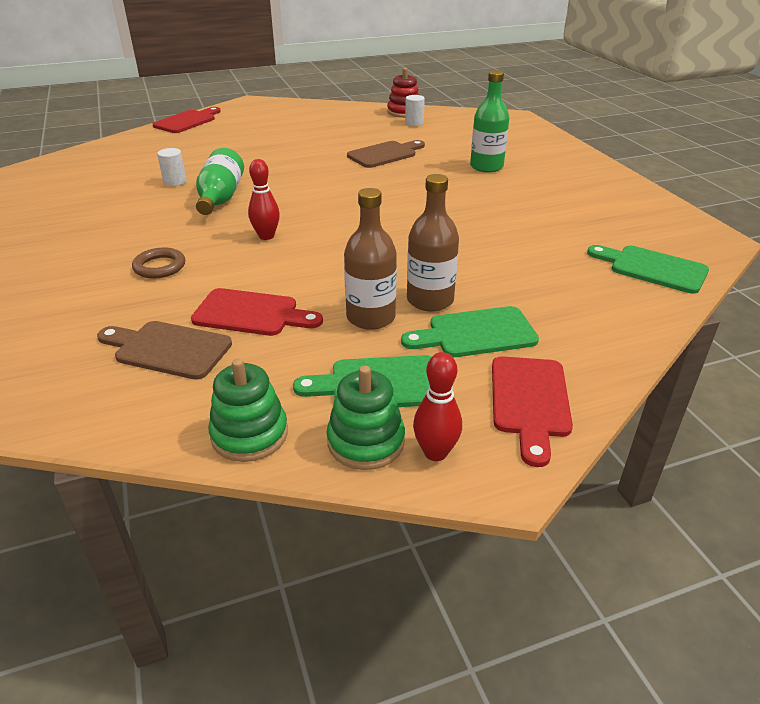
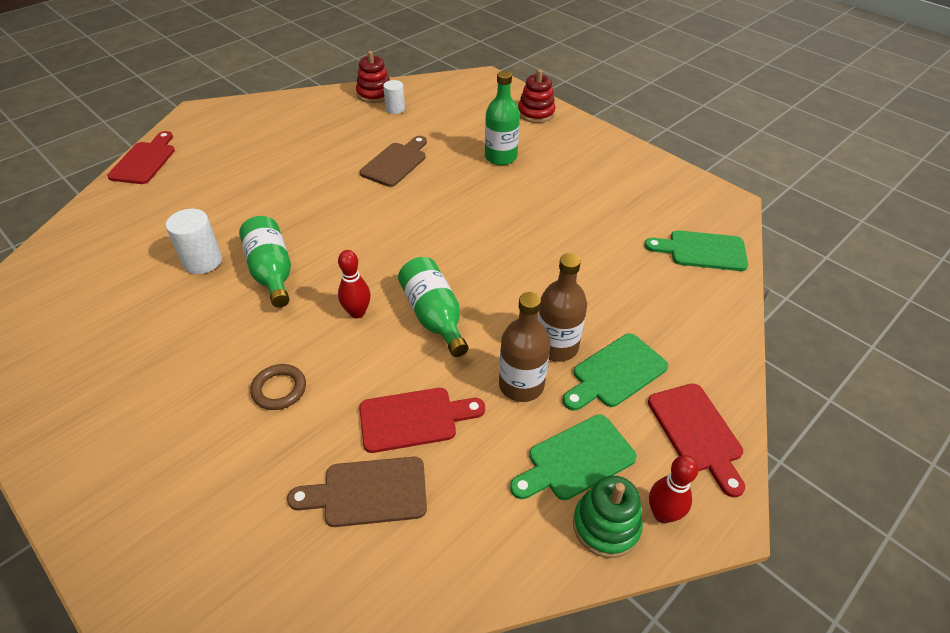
camera: 25 degrees left, 10 degrees up
white cylinder [157,148,186,186] -> white cylinder [166,209,222,274], size x1.53
green stacking toy [208,359,288,462] -> none
none -> green bottle [398,257,468,357]
none -> red stacking toy [518,69,556,123]

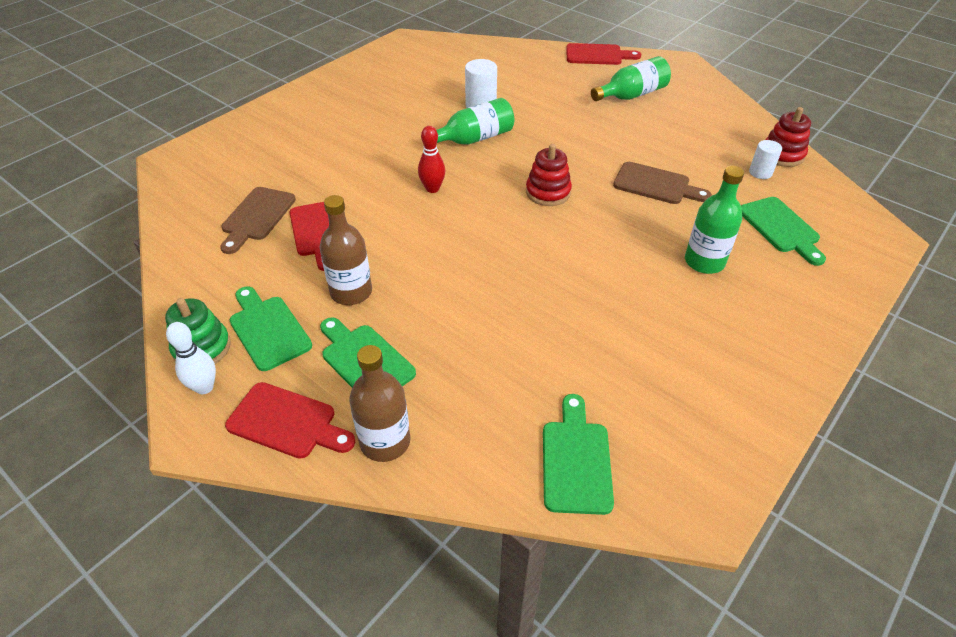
camera: 85 degrees right, 0 degrees up
brown ring [250,364,306,410] -> none
brown cutting board [287,457,427,527] -> brown cutting board turned 150 degrees counterclockwise [220,187,296,254]
green bottle [398,257,468,357] -> green bottle moved to [591,56,671,101]
red stacking toy [518,69,556,123] -> red stacking toy moved to [526,144,572,206]
brown bottle [538,253,587,362] -> brown bottle moved to [349,345,411,462]
red cutting board [648,383,745,498] -> red cutting board turned 135 degrees counterclockwise [225,382,355,459]
red bowling pin [649,455,699,523] -> white bowling pin [166,322,216,394]
none -> green cutting board [741,197,826,266]

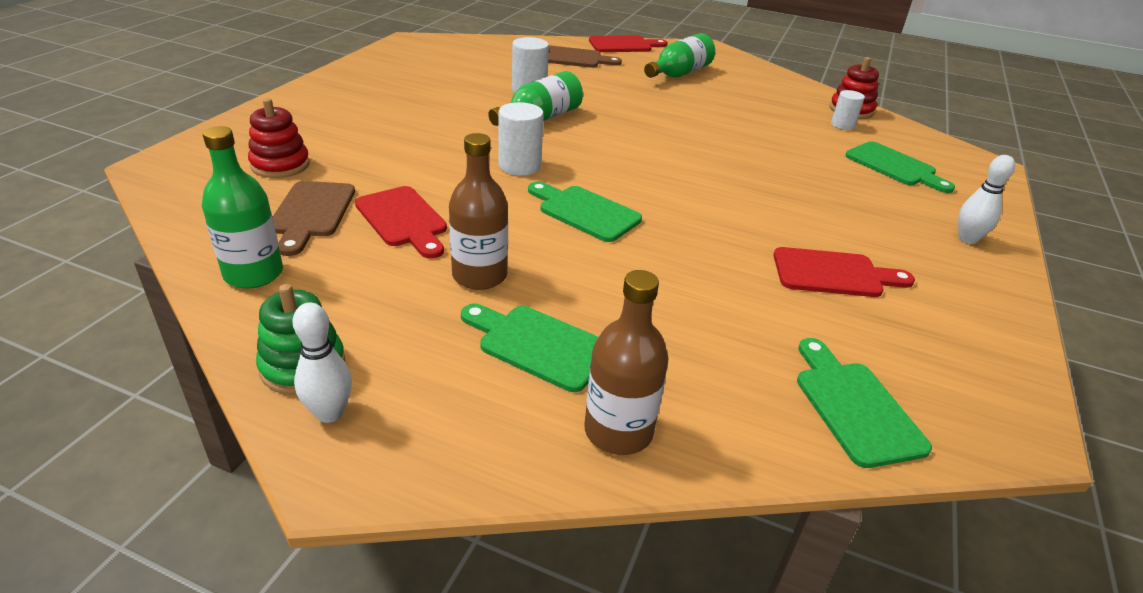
camera: 20 degrees left, 10 degrees down
red cutting board [225,382,355,459] -> red cutting board moved to [774,247,915,297]
green cutting board [230,287,312,371] -> green cutting board moved to [528,181,642,242]
red bowling pin [418,126,445,193] -> white cylinder [499,102,544,176]
red stacking toy [526,144,572,206] -> red stacking toy moved to [248,98,310,178]
brown cutting board [613,162,712,204] -> brown cutting board moved to [548,45,622,68]
green bottle [685,166,744,274] -> green bottle moved to [202,126,283,289]
none -> white bowling pin [958,155,1015,244]

